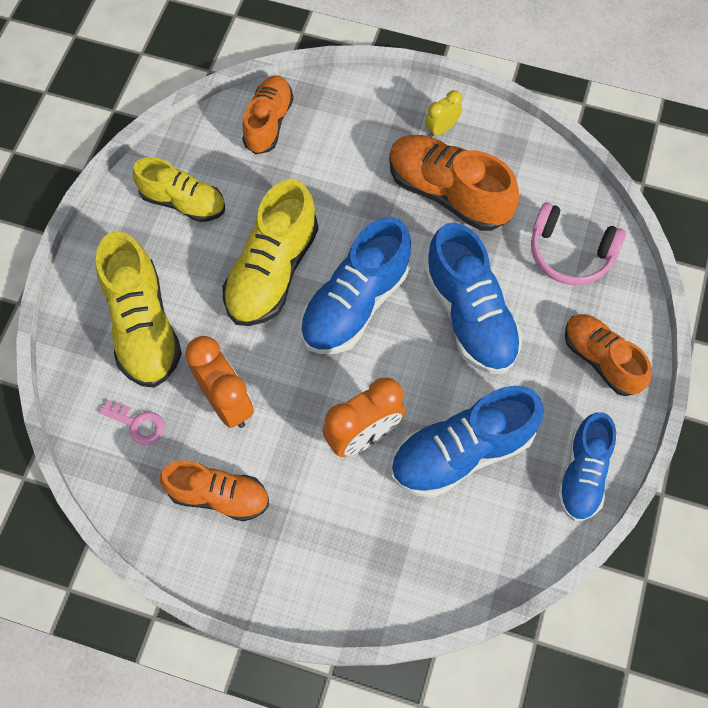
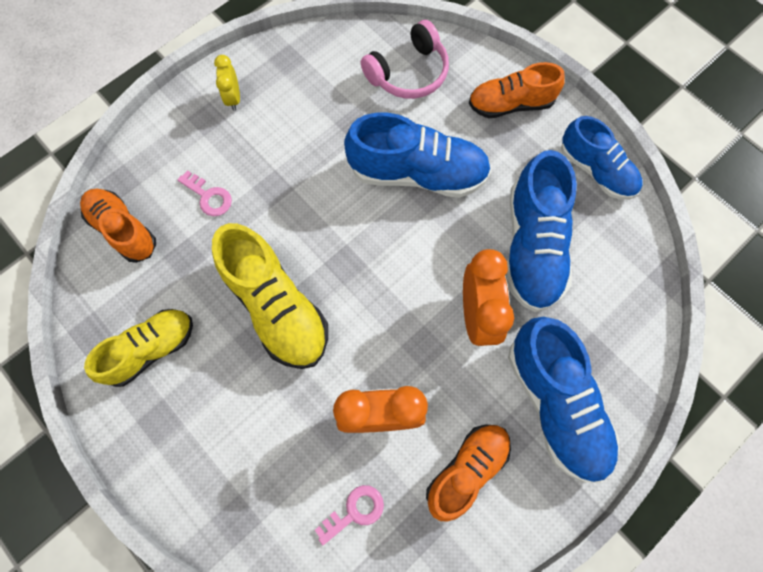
camera: 60 degrees left, 5 degrees up
yellow shoe [96,231,182,388] -> none
blue shoe [300,217,411,354] -> blue shoe moved to [508,317,619,483]
orange shoe [389,135,519,231] -> none
none -> pink key [178,170,232,216]

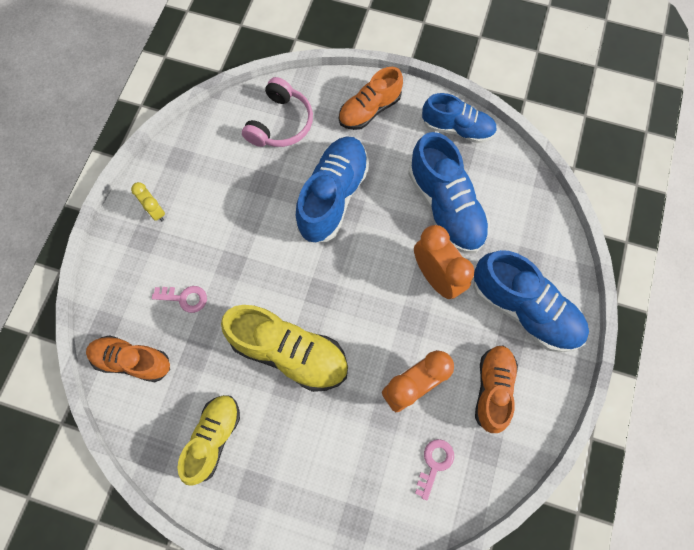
camera: 30 degrees left, 0 degrees up
blue shoe [344,113,491,198] -> blue shoe turned 45 degrees counterclockwise [295,136,369,243]

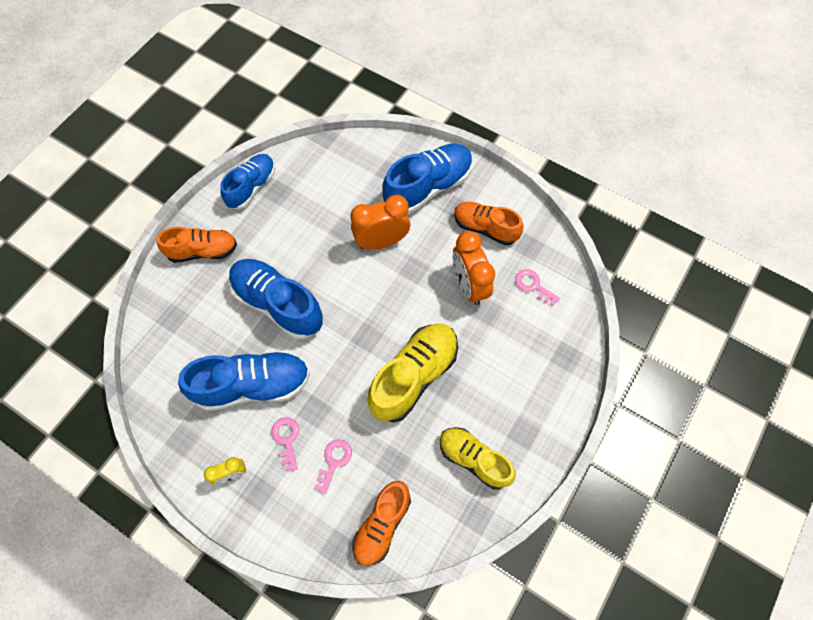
camera: 75 degrees left, 5 degrees down
pink headphones [242,77,313,147] -> none
orange shoe [339,67,403,130] -> orange shoe turned 75 degrees counterclockwise [157,227,237,263]
blue shoe [408,132,490,254] -> blue shoe moved to [178,350,310,411]
none -> pink key [271,417,299,471]

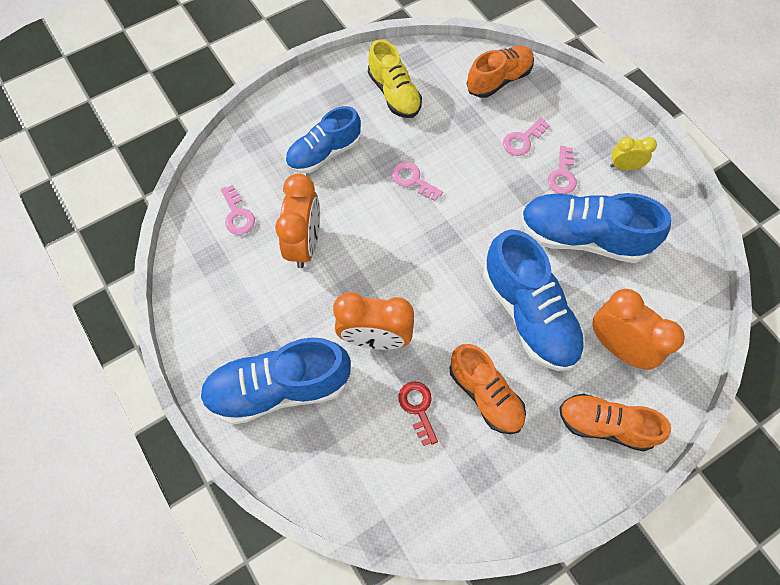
camera: 155 degrees left, 0 degrees up
blue shoe [220,154,275,209] -> blue shoe moved to [285,106,361,173]
yellow shoe [367,324,458,422] -> pink key [392,162,443,201]
orange shoe [454,202,524,245] -> orange shoe moved to [450,344,526,434]
none -> red key [398,381,438,446]
none -> orange clock [592,289,685,370]

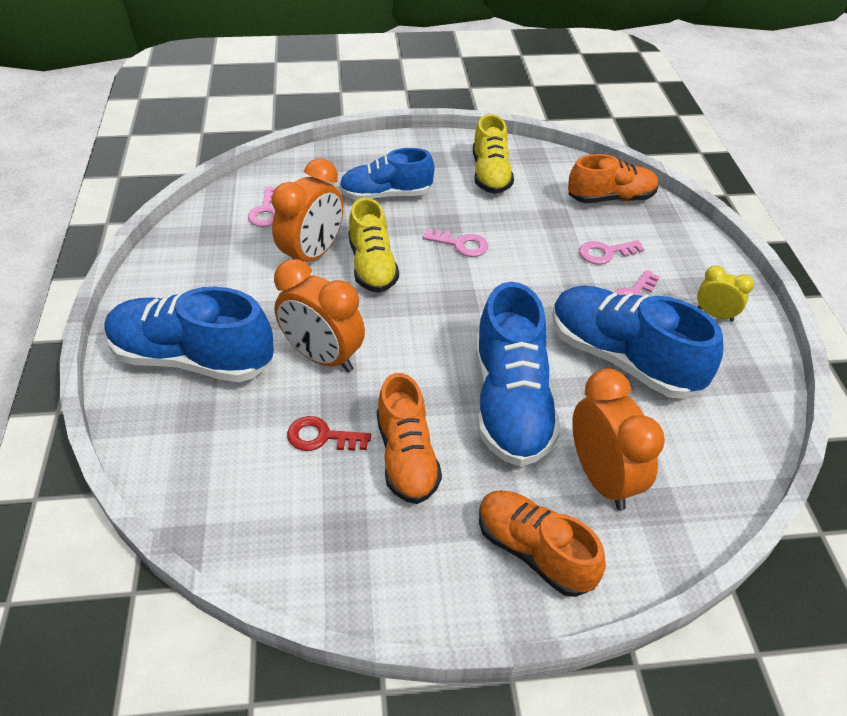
camera: 25 degrees right, 20 degrees down
pink key [392,162,443,201] -> pink key turned 135 degrees clockwise [423,229,488,257]
red key [398,381,438,446] -> red key turned 90 degrees counterclockwise [287,416,371,451]
none -> yellow shoe [348,198,399,293]

